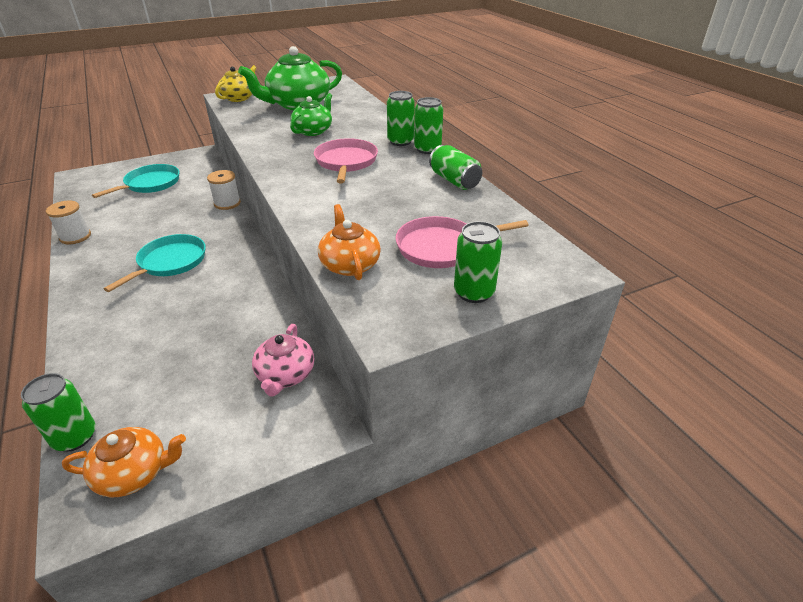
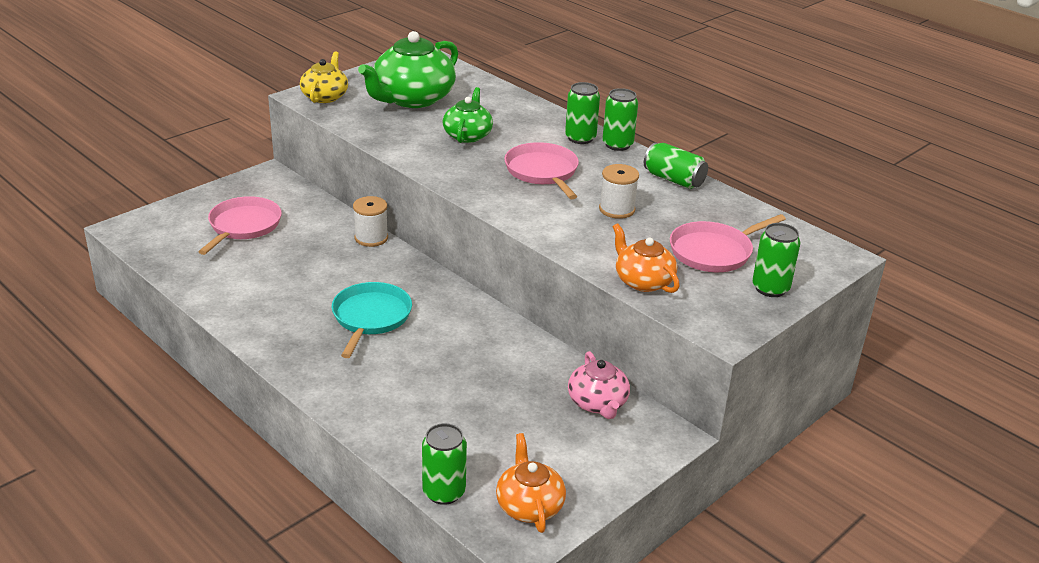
camera: 20 degrees left, 5 degrees down
white spool [46,201,91,244] -> white spool moved to [599,164,639,219]
orange teapot [62,427,186,498] -> orange teapot turned 75 degrees counterclockwise [496,433,566,533]
turquoise pan [92,164,179,198] -> pink pan [198,196,282,255]

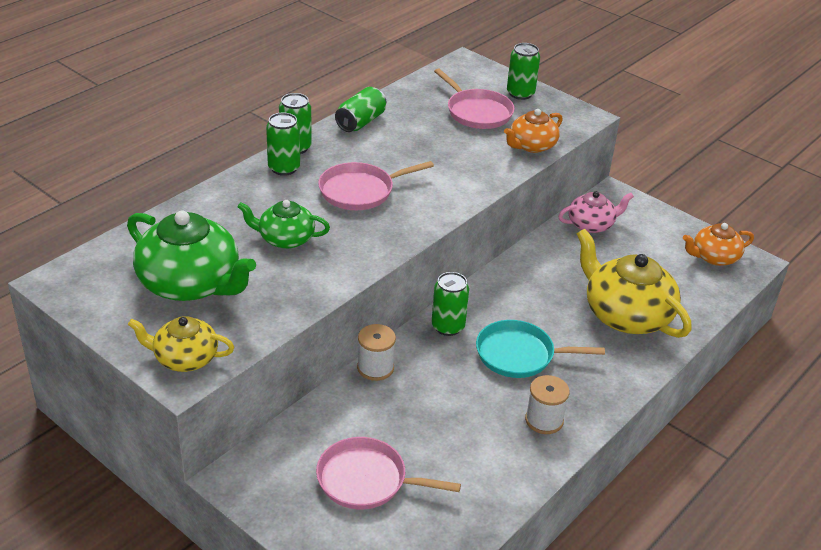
camera: 95 degrees left, 5 degrees up
green can [422,423,467,505] -> green can moved to [432,272,469,336]
white spool [599,164,639,219] -> white spool moved to [525,375,570,434]
none -> yellow teapot [577,229,692,338]

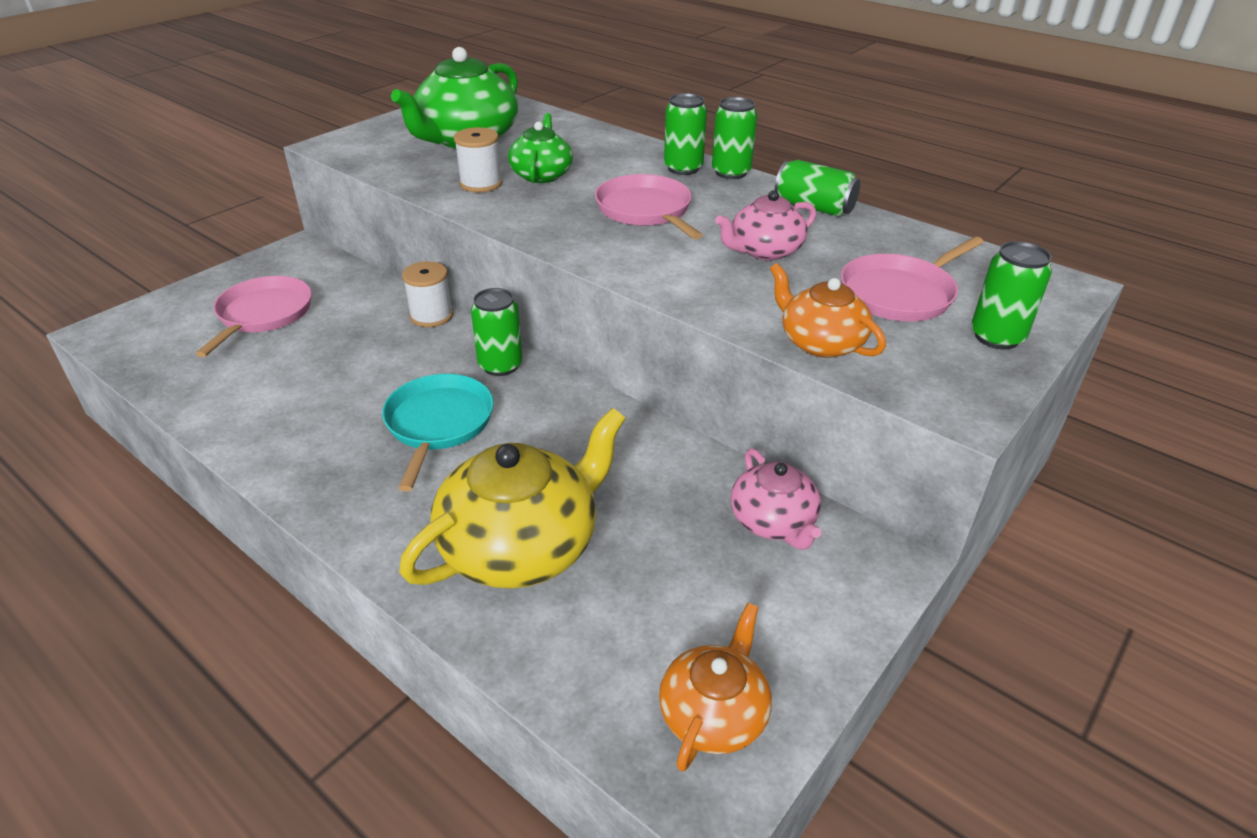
camera: 90 degrees right, 0 degrees up
yellow teapot [128,316,234,372] -> none
white spool [525,375,570,434] -> white spool moved to [454,127,502,193]
orange teapot [683,223,754,266] -> orange teapot turned 45 degrees clockwise [659,603,772,771]
none -> pink teapot [715,190,816,260]

